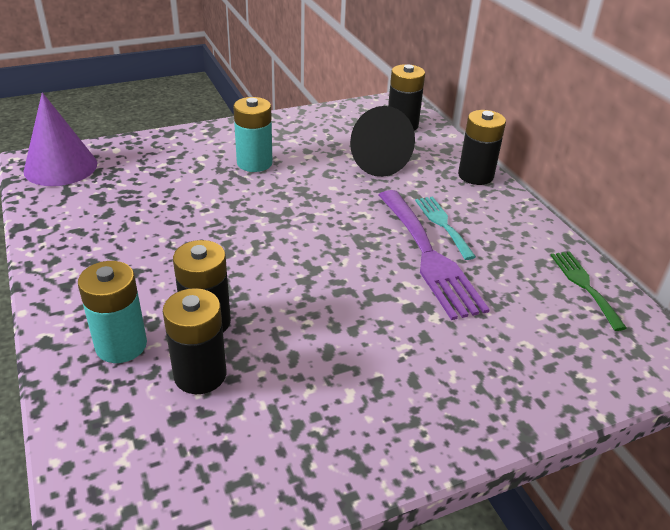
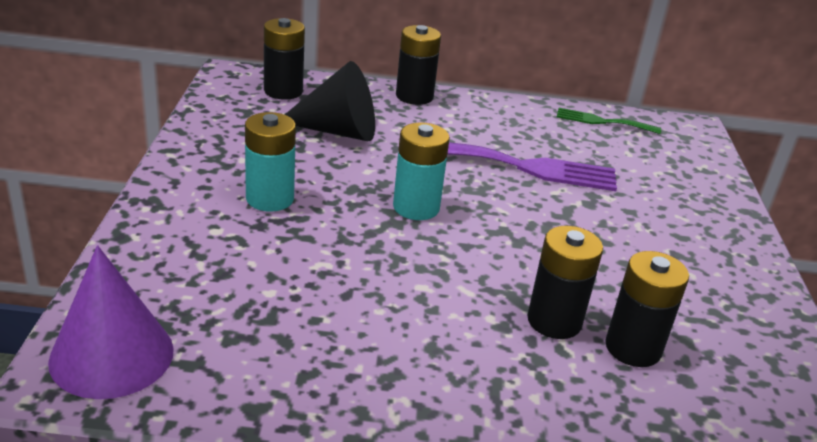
camera: 65 degrees left, 5 degrees down
turquoise battery [78,261,147,363] -> turquoise battery moved to [393,122,450,220]
turquoise fork [415,196,476,260] -> none

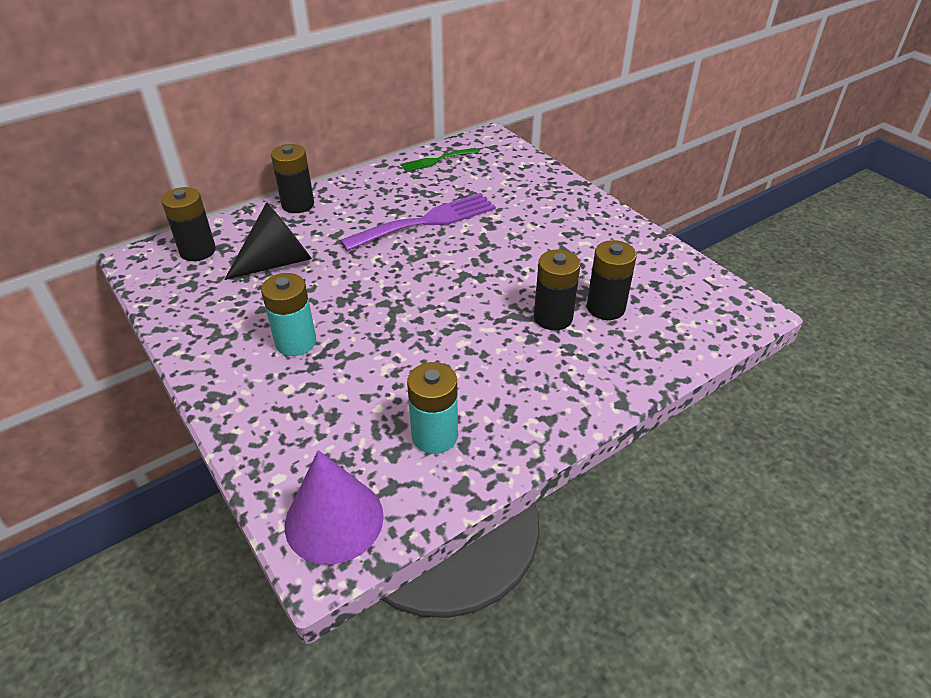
camera: 35 degrees left, 10 degrees up
turquoise battery [393,122,450,220] -> turquoise battery moved to [407,362,458,454]

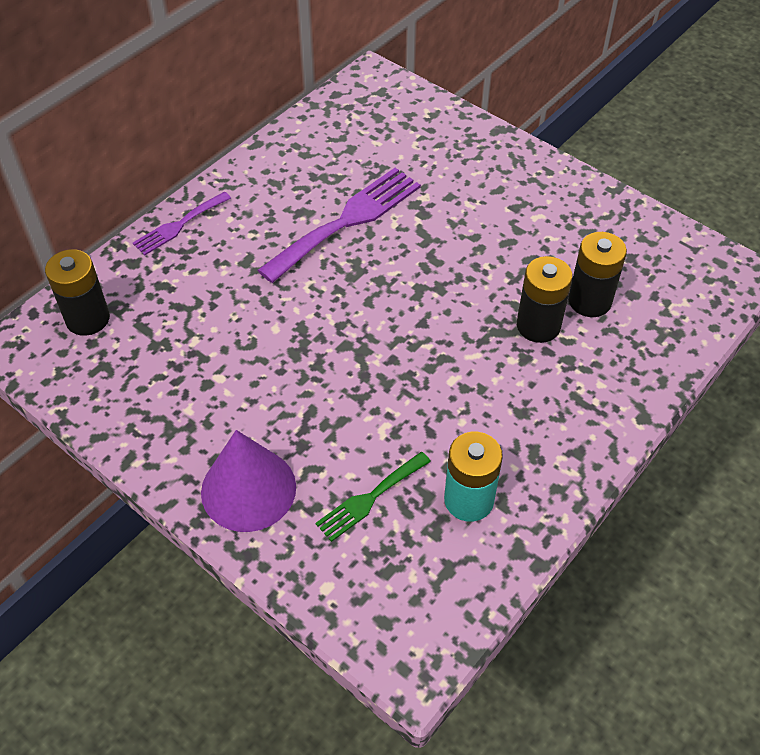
camera: 15 degrees left, 10 degrees up
black cone [224,202,312,280] -> none
turquoise battery [261,273,316,356] -> none
black battery [271,144,314,213] -> purple fork [133,192,231,255]
purple cone [285,450,384,565] -> purple cone moved to [201,430,296,532]
green fork [401,148,478,172] -> green fork moved to [315,452,431,542]

